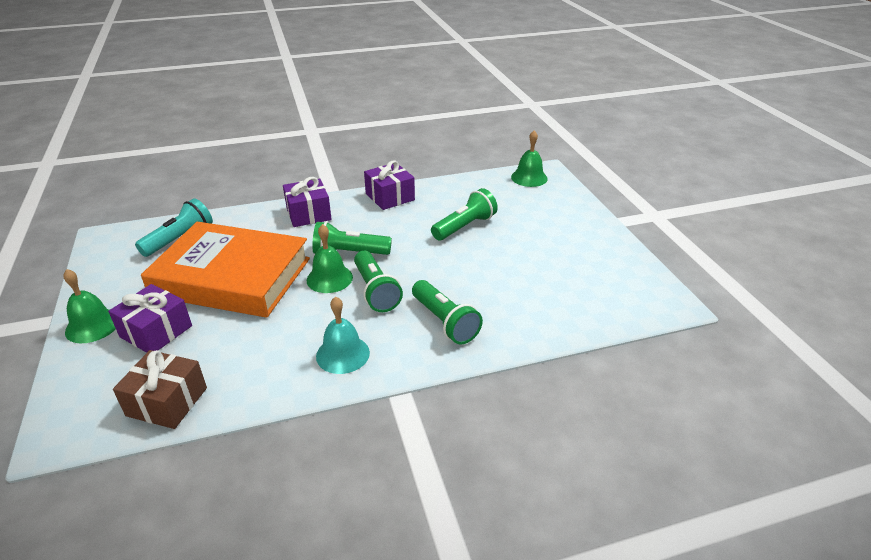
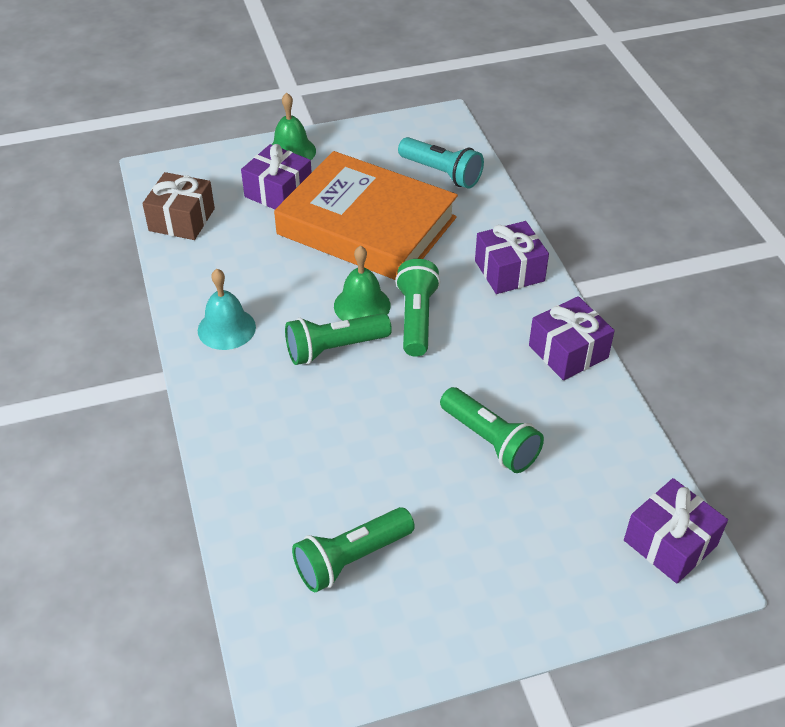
camera: 90 degrees right, 10 degrees up
orange book [141,222,310,318] -> orange book turned 75 degrees counterclockwise [274,151,458,280]
green flashlight [412,280,483,345] -> green flashlight moved to [292,507,415,592]
green bell [511,130,547,187] -> purple gift [624,478,728,583]

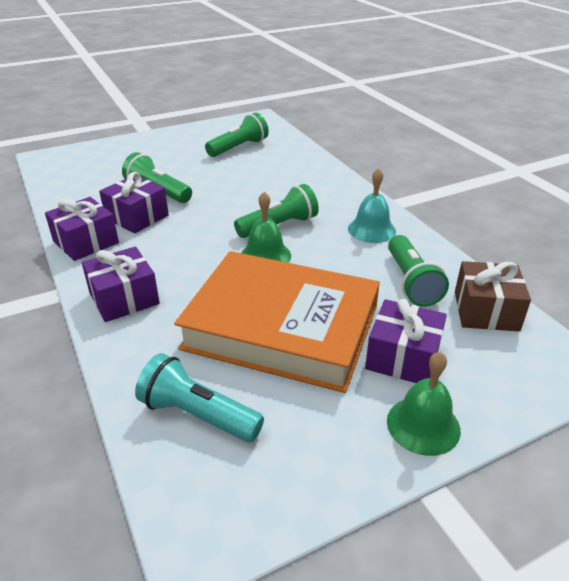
camera: 170 degrees right, 10 degrees down
green flashlight [395,259,440,357] -> green flashlight moved to [388,235,449,307]
purple gift [624,478,728,583] -> purple gift moved to [99,172,169,233]

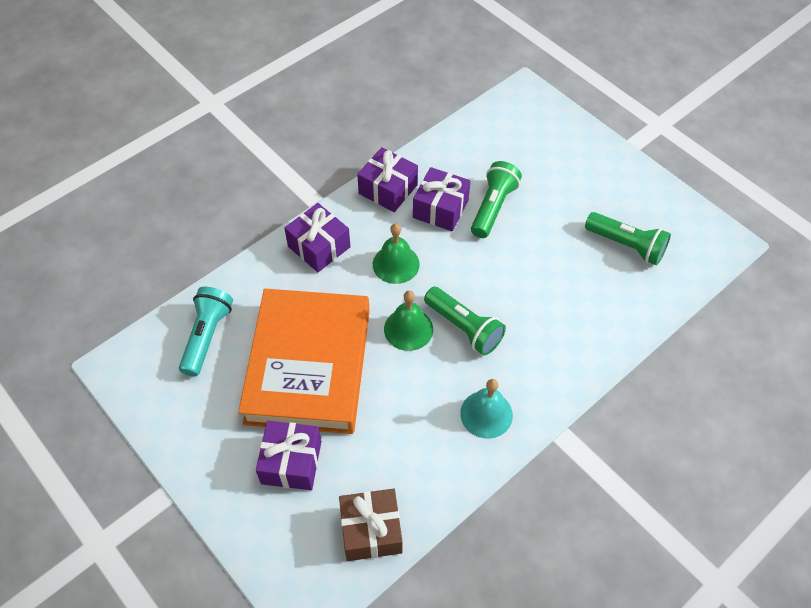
camera: 75 degrees right, 20 degrees up
green bell [387,351,461,456] -> green bell moved to [373,223,420,284]
green flashlight [388,235,449,307] -> none

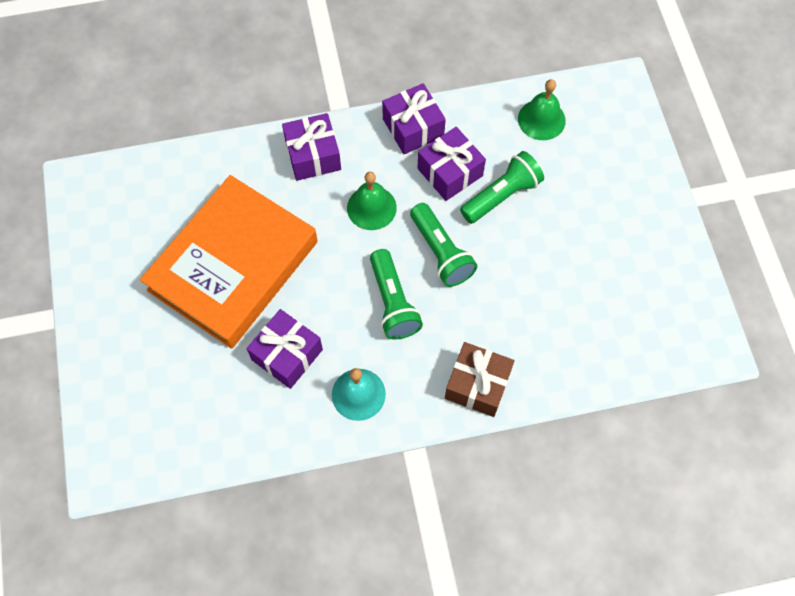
camera: 30 degrees right, 10 degrees up
turquoise flashlight [179,287,233,377] -> none
purple gift [256,421,321,490] -> purple gift moved to [246,309,323,389]
brown gift [339,488,403,561] -> brown gift moved to [445,342,515,417]
green bell [384,291,433,351] -> green bell moved to [518,79,566,140]
green flashlight [585,212,671,265] -> green flashlight moved to [410,203,477,287]

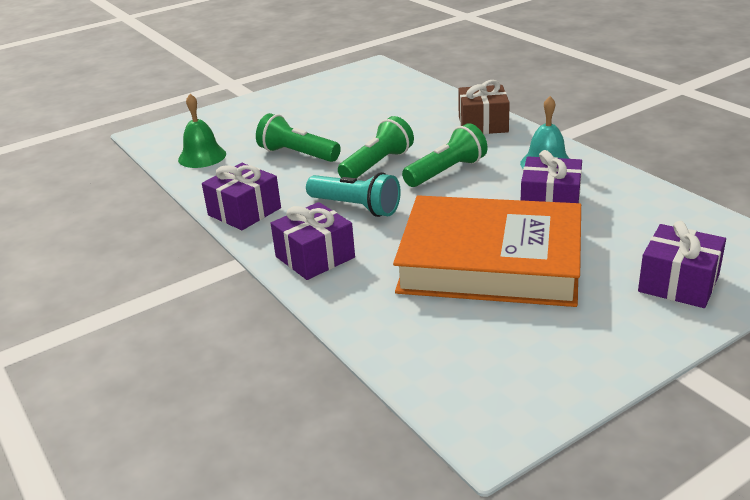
camera: 110 degrees left, 35 degrees down
green bell [347,172,397,230] -> turquoise flashlight [306,172,401,217]
purple gift [418,127,486,201] -> purple gift moved to [638,221,726,308]

